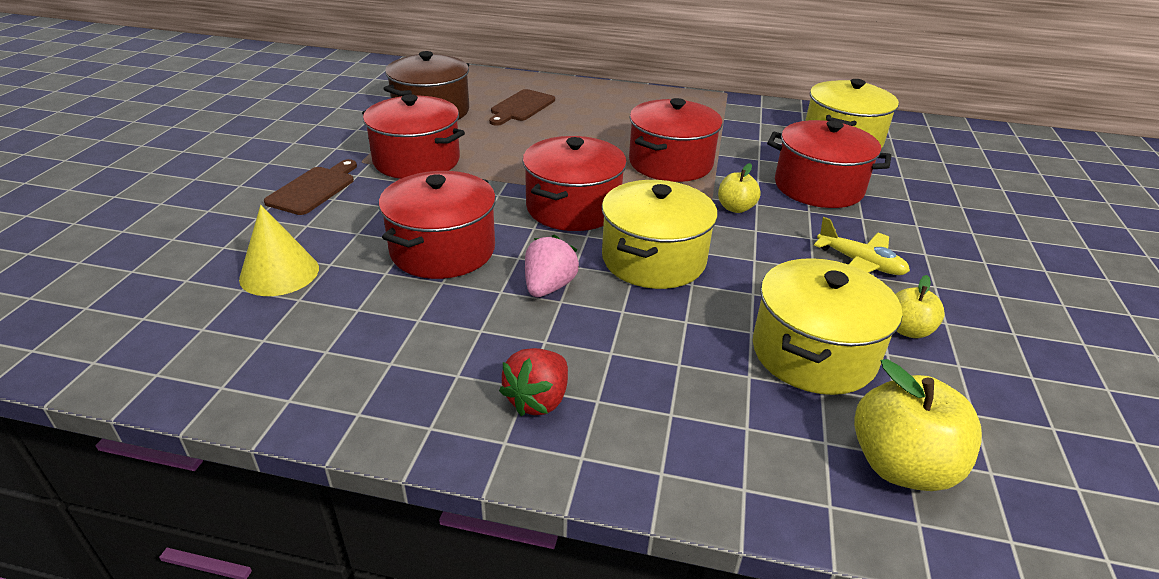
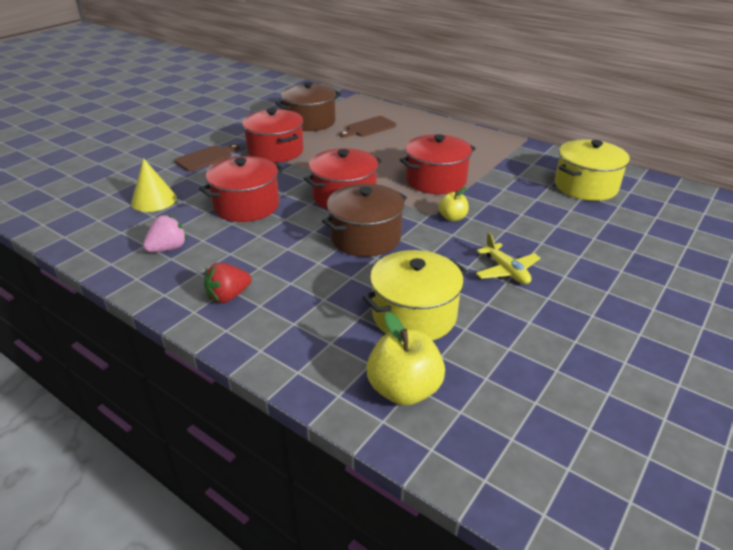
camera: 25 degrees right, 0 degrees up
pink strawberry [525,235,579,297] -> pink strawberry moved to [143,215,187,252]
yellow pot [602,180,718,289] -> brown pot [322,184,407,257]
red pot [767,120,891,208] -> none
yellow apple [895,275,945,338] -> none

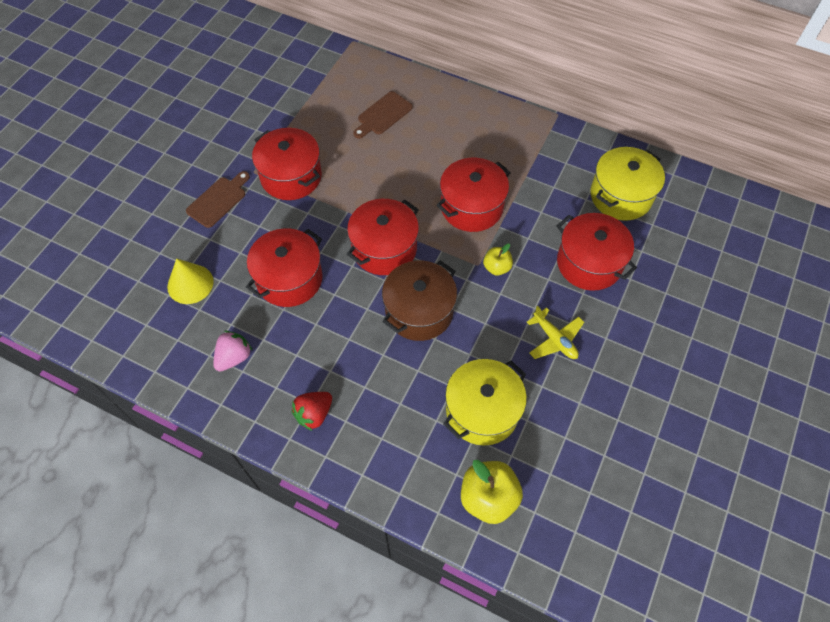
camera: 10 degrees left, 25 degrees up
brown pot [275,82,341,131] -> none
none -> red pot [557,213,637,291]

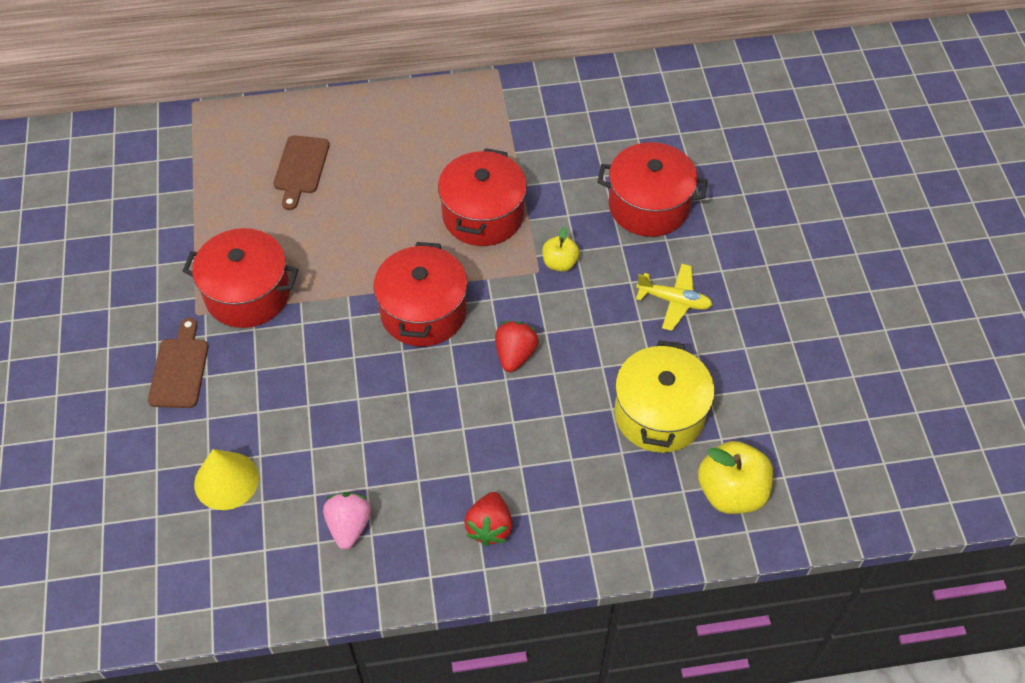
camera: 35 degrees left, 5 degrees down
red pot [246,229,323,307] -> none
brown pot [382,260,457,341] -> red strawberry [495,321,539,372]
yellow pot [590,147,665,221] -> none

